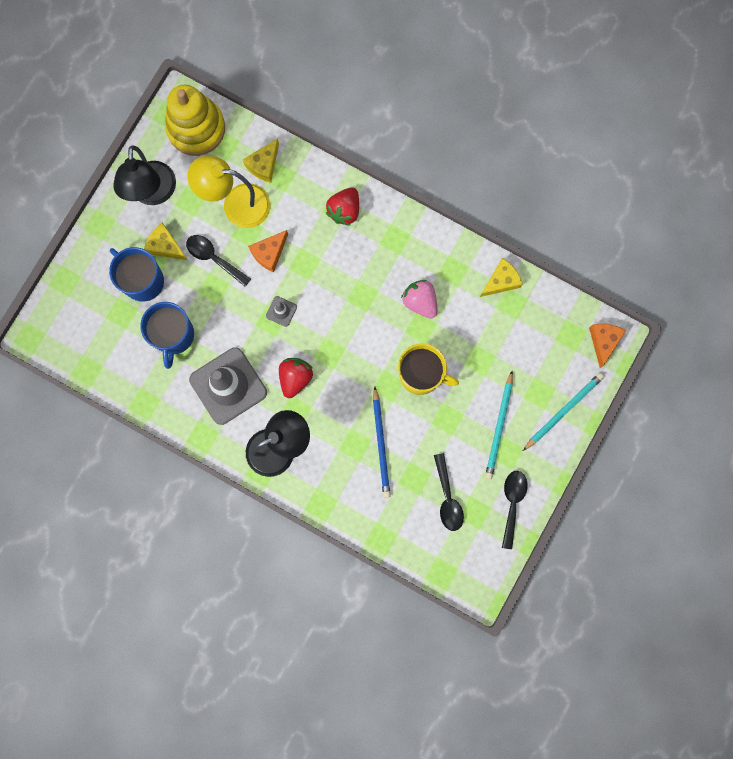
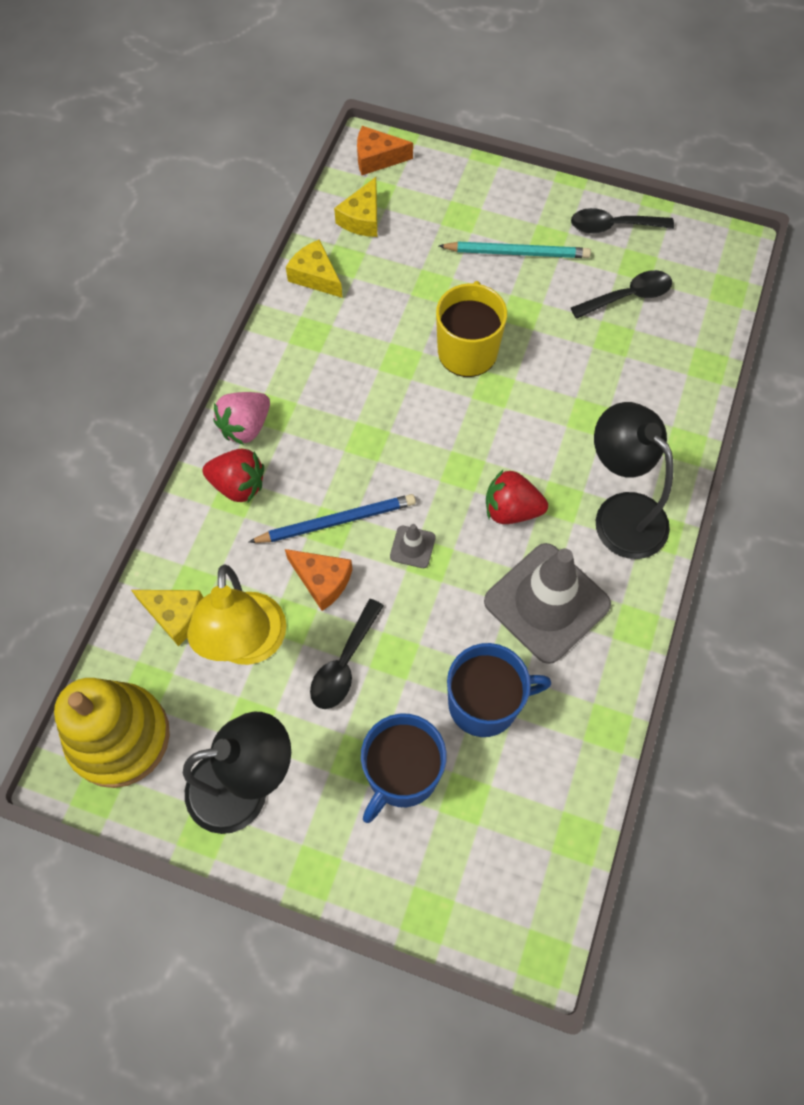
camera: 100 degrees left, 15 degrees down
yellow cheese [144,222,188,260] -> yellow cheese moved to [334,177,377,237]
blue pencil [373,387,391,498] -> blue pencil moved to [248,494,416,543]
pink strawberry [401,280,437,319] -> pink strawberry moved to [213,392,270,445]
turquoise pencil [523,373,604,451] -> none

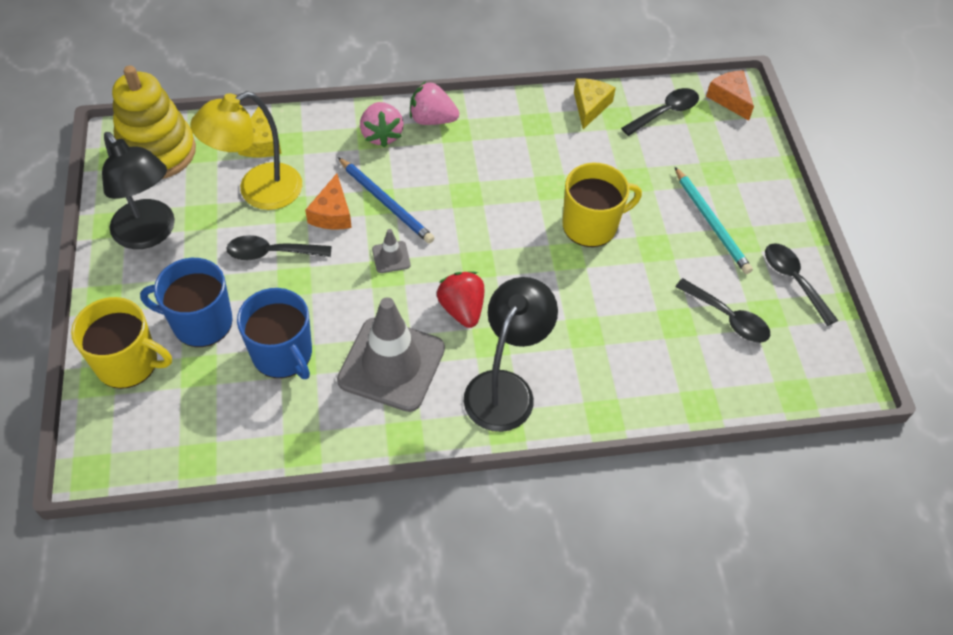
camera: 60 degrees right, 10 degrees down
red strawberry [203,448,264,502] -> pink strawberry [360,102,404,147]
yellow cheese [334,177,377,237] -> black spoon [621,88,699,136]
none -> yellow mug [71,297,172,389]

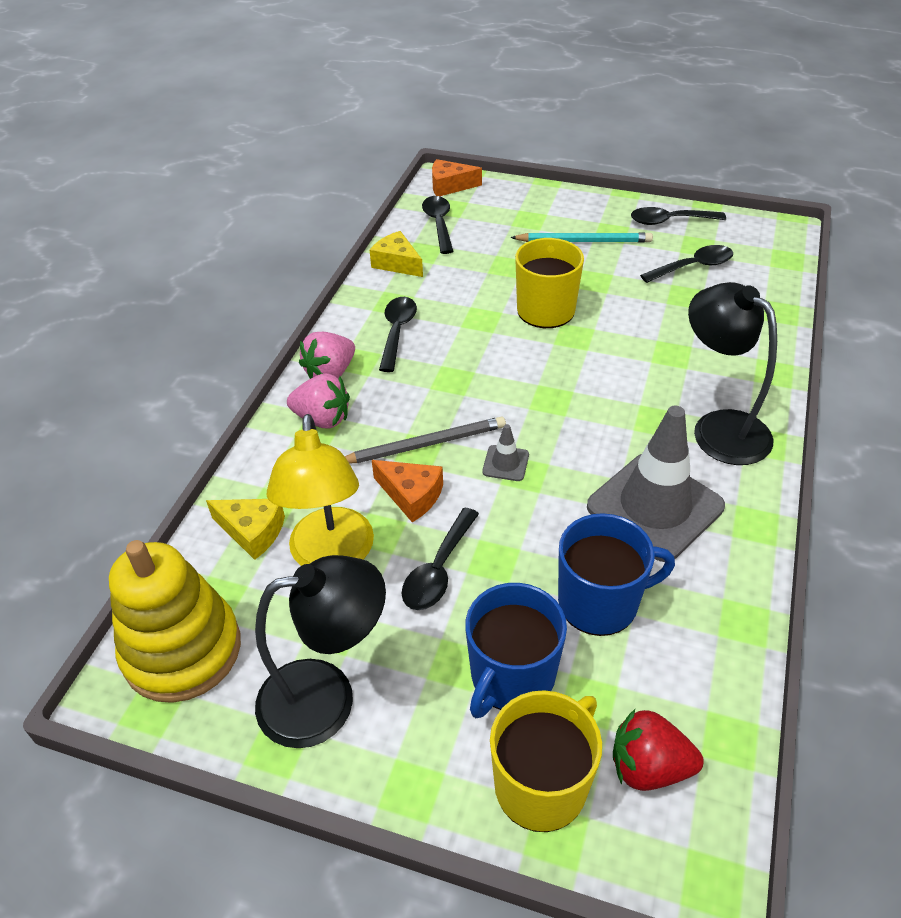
camera: 60 degrees left, 10 degrees down
blue pencil [338,157,434,243] -> grey pencil [345,417,506,463]
red strawberry [437,271,485,328] -> red strawberry moved to [613,709,704,791]
none -> black spoon [379,297,417,372]

